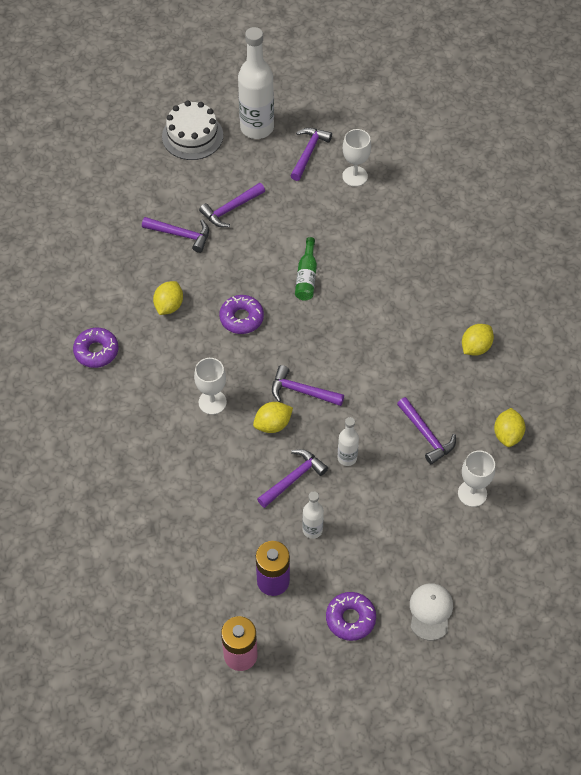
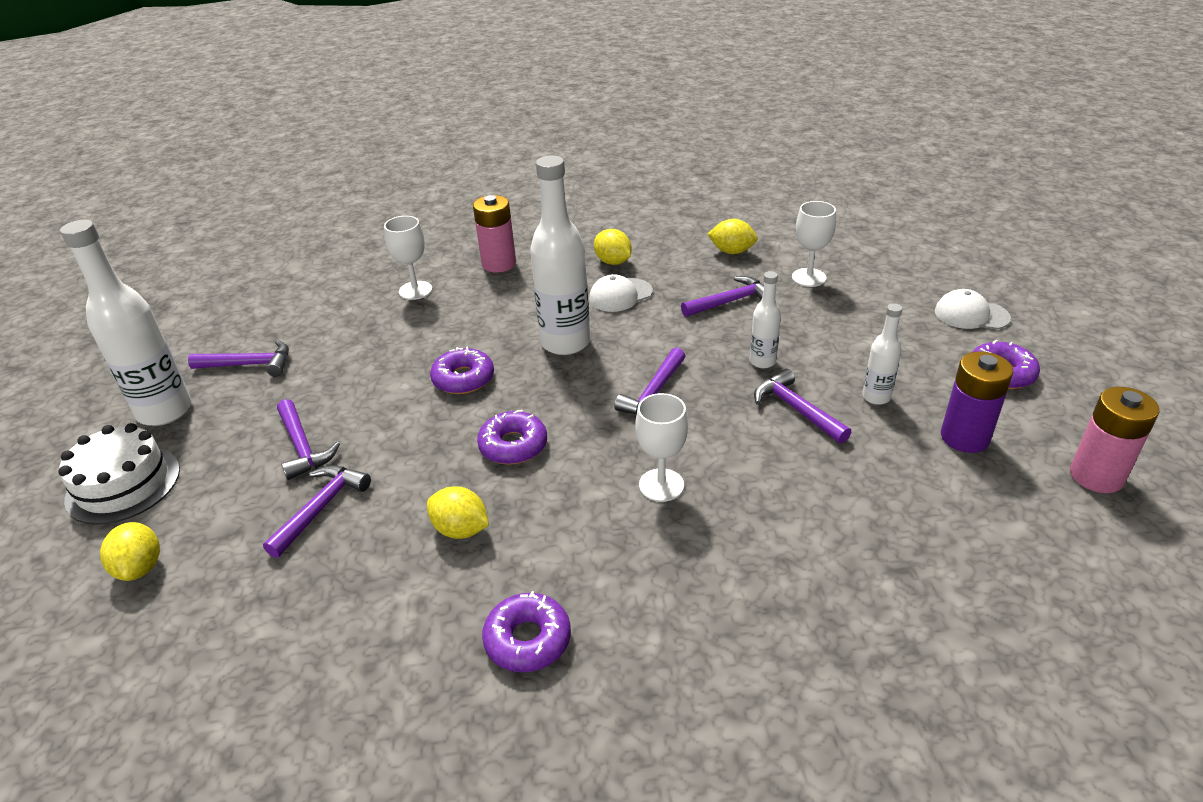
camera: 80 degrees left, 20 degrees down
yellow lemon [253,402,293,433] -> yellow lemon moved to [100,522,160,581]
purple hammer [290,128,332,181] -> purple hammer turned 150 degrees clockwise [188,340,289,377]
green bottle [295,237,317,301] -> purple donut [430,347,494,394]
white goblet [342,129,371,187] -> white goblet moved to [384,216,432,300]
none -> pink battery [473,195,516,273]
none -> white bottle [530,155,590,355]
none -> white cap [589,274,653,312]

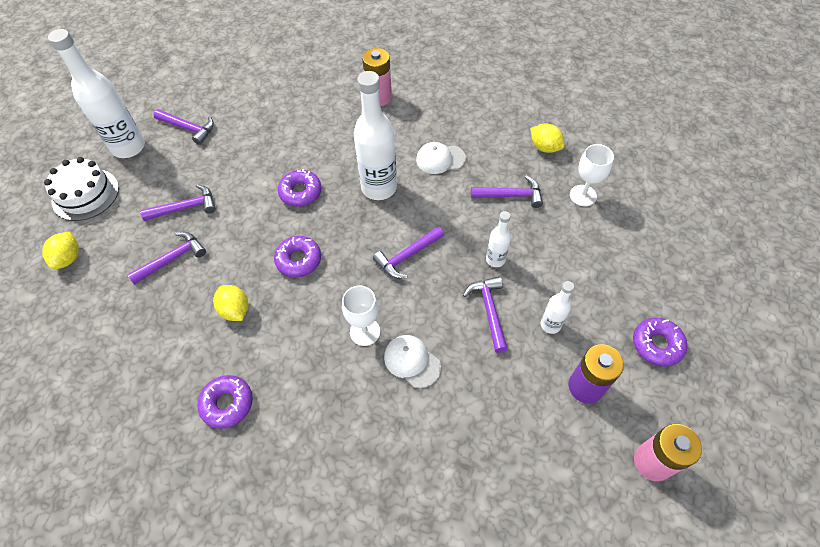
camera: 25 degrees right, 20 degrees up
purple hammer [277,399,340,480] -> purple hammer turned 105 degrees counterclockwise [140,184,216,221]
white goblet [384,216,432,300] -> none
yellow lemon [594,229,632,265] -> none
white cap [935,289,1011,329] -> white cap moved to [384,335,441,388]

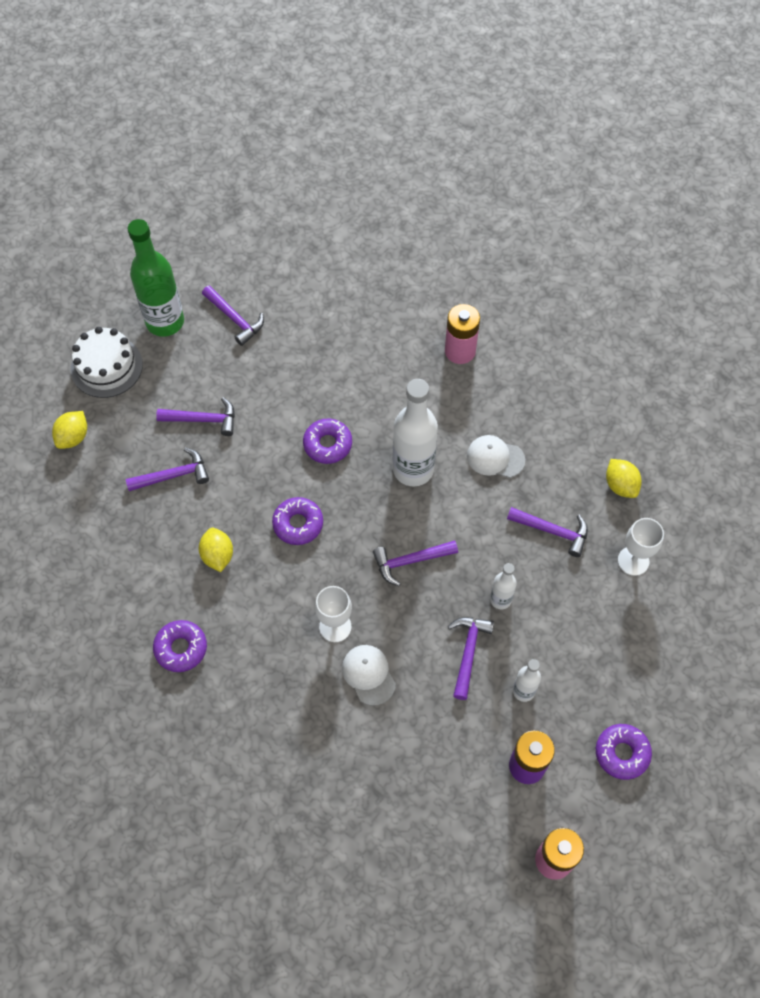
camera: 20 degrees right, 5 degrees up
white bottle [48,29,145,158] -> green bottle [128,219,184,337]

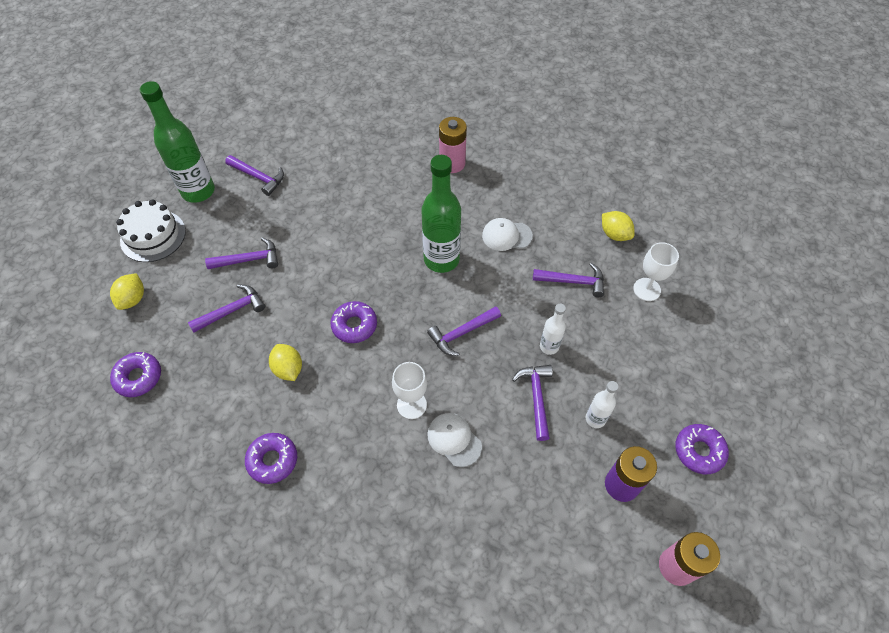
camera: 15 degrees left, 5 degrees down
purple donut [303,418,352,464] -> purple donut moved to [110,352,161,397]
white bottle [393,379,438,486] -> green bottle [422,155,461,273]

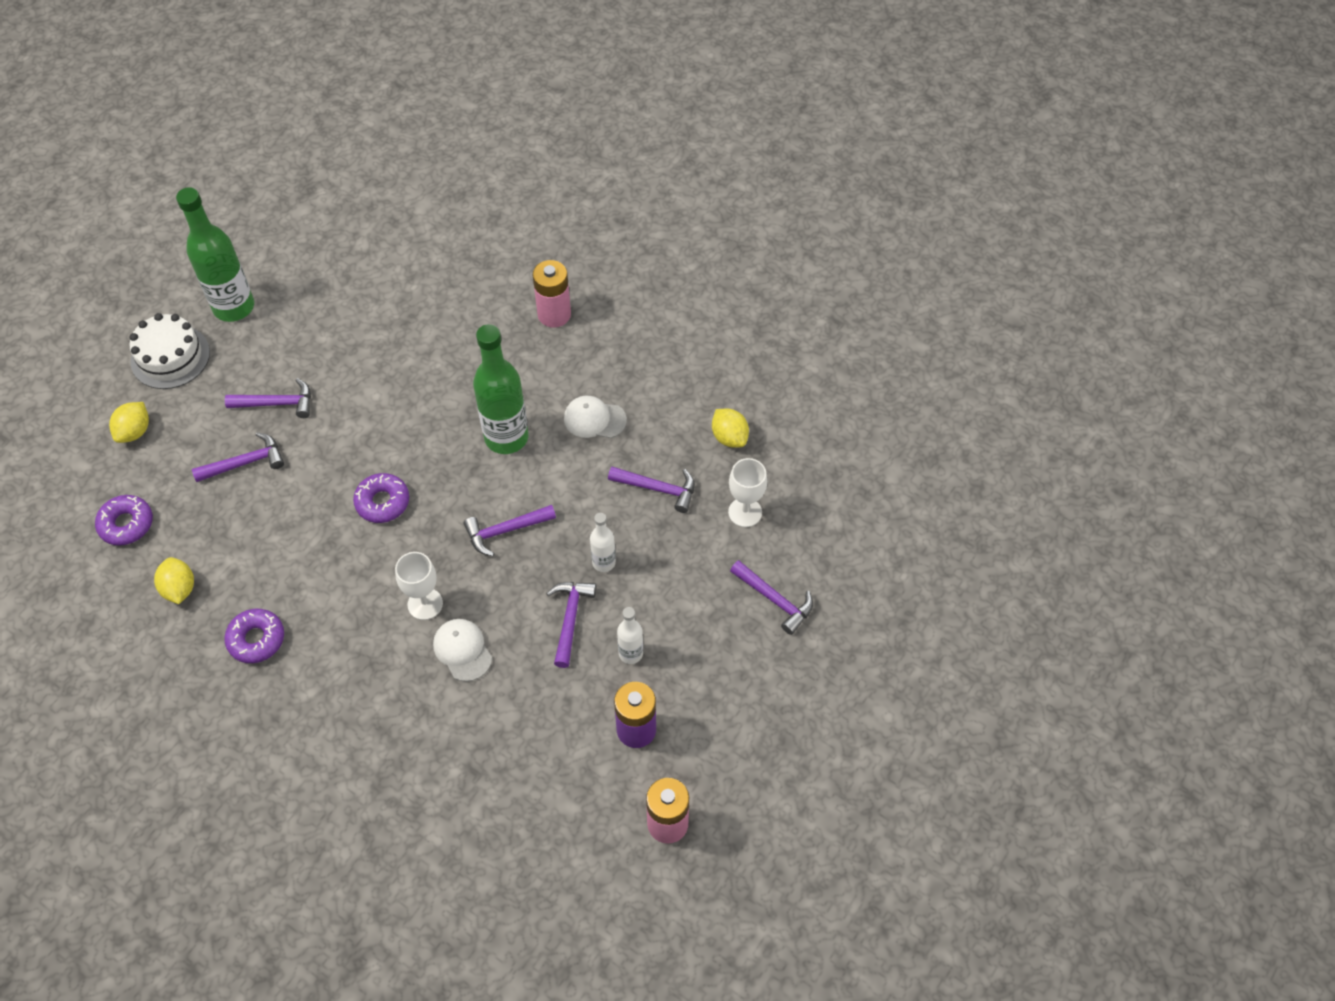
camera: 10 degrees right, 0 degrees up
purple hammer [225,155,284,196] -> purple hammer moved to [730,560,813,635]
yellow lemon [269,344,302,381] -> yellow lemon moved to [154,557,194,604]
purple donut [675,424,729,474] -> none

